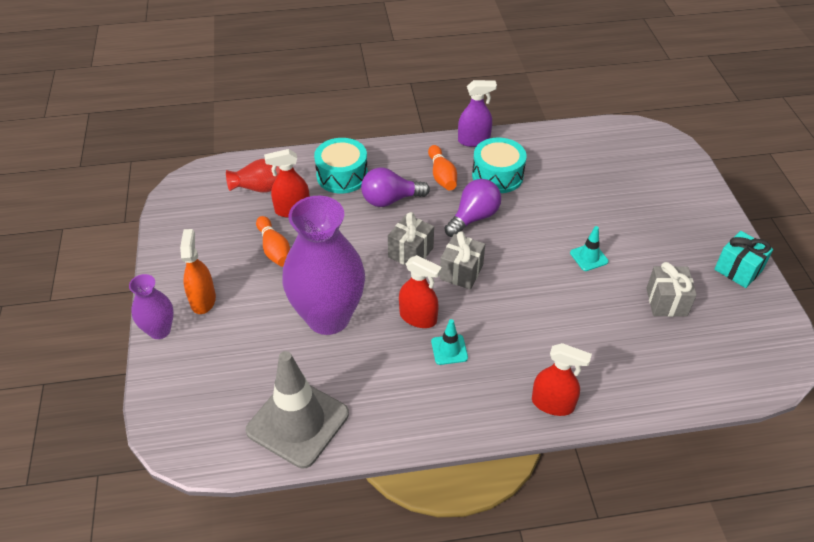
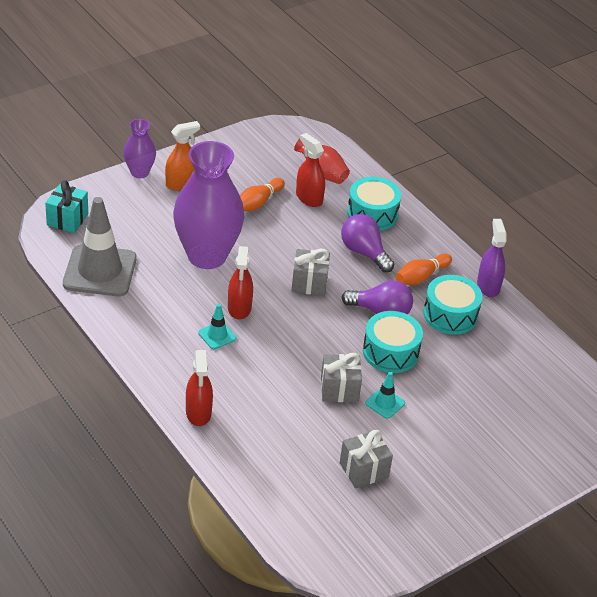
camera: 60 degrees right, 5 degrees down
grey gift [440,231,485,290] -> grey gift moved to [321,353,362,402]
purple spray bottle [458,80,497,147] -> purple spray bottle turned 150 degrees counterclockwise [477,219,507,297]
turquoise gift [714,231,773,288] -> turquoise gift moved to [45,180,88,233]
none -> turquoise drum [363,311,423,373]

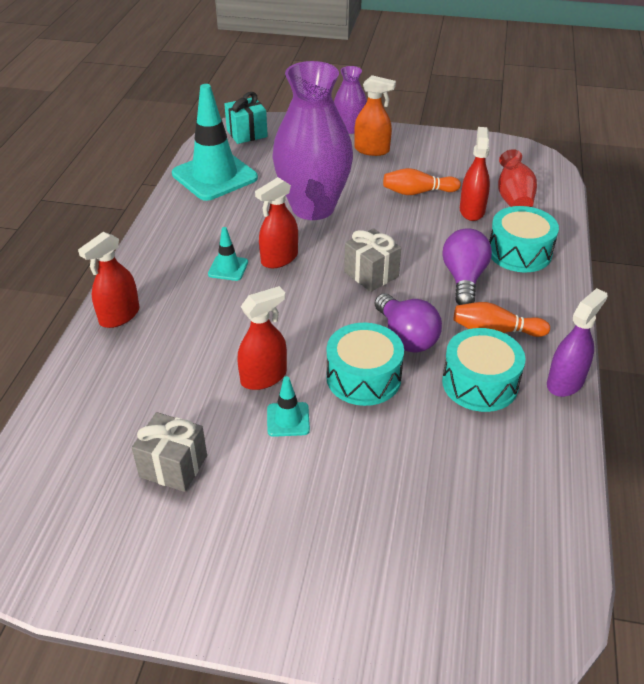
camera: 50 degrees right, 0 degrees up
grey traffic cone [63,197,137,296] -> turquoise traffic cone [172,84,258,201]
grey gift [321,353,362,402] -> red spray bottle [238,286,287,390]

